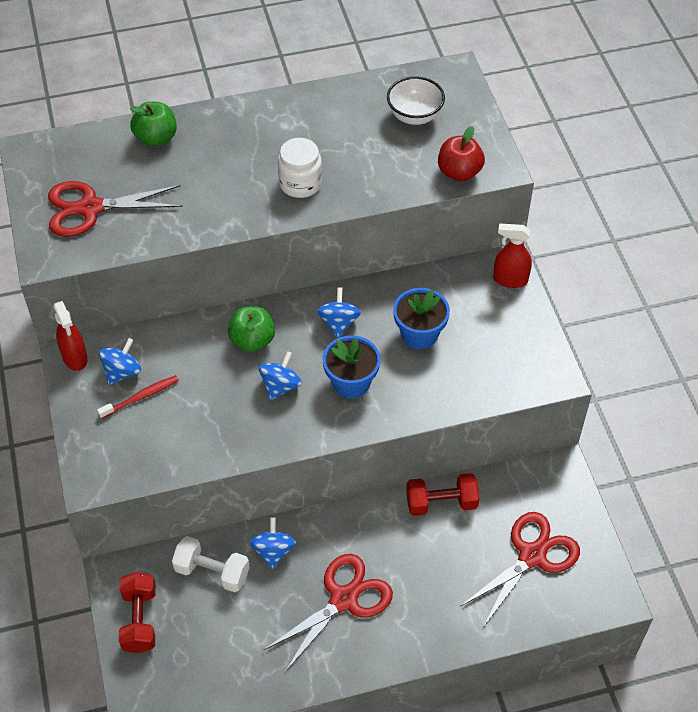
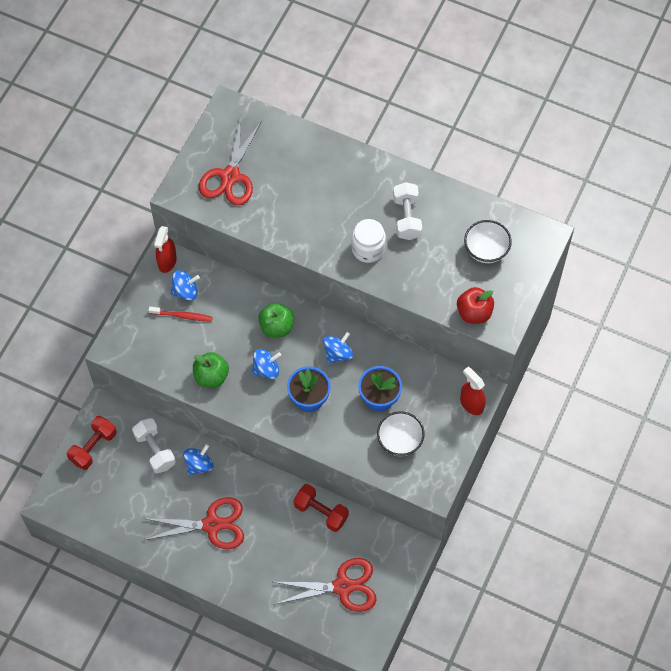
camera: 40 degrees right, 10 degrees up
red scissors [48,181,183,237] -> red scissors turned 105 degrees counterclockwise [199,117,261,205]
green apple [130,102,177,147] -> green apple moved to [193,352,229,388]
none -> white bowl [377,411,425,456]
none -> white dumbbell [393,182,422,240]

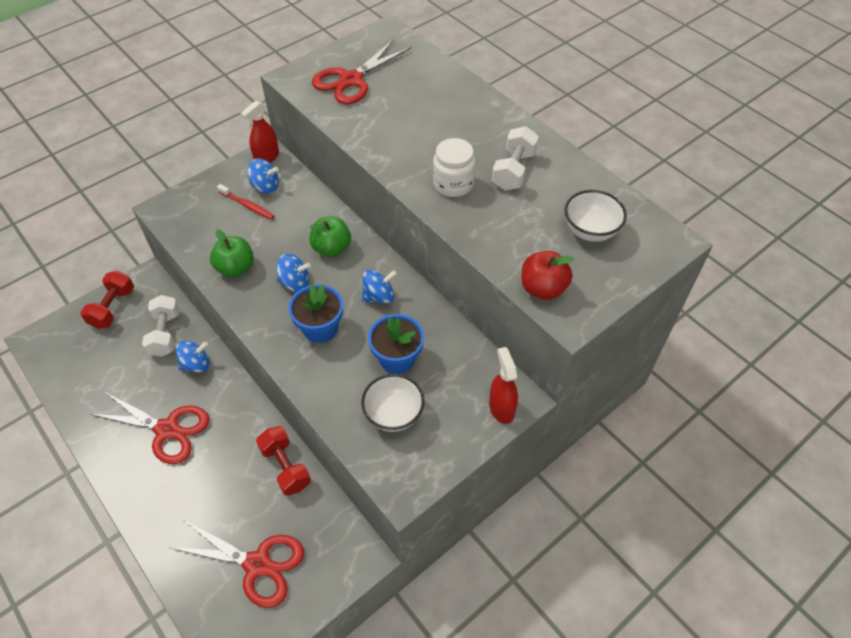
camera: 25 degrees right, 10 degrees down
red dumbbell [67,416,116,470] -> red dumbbell turned 45 degrees counterclockwise [80,270,134,329]

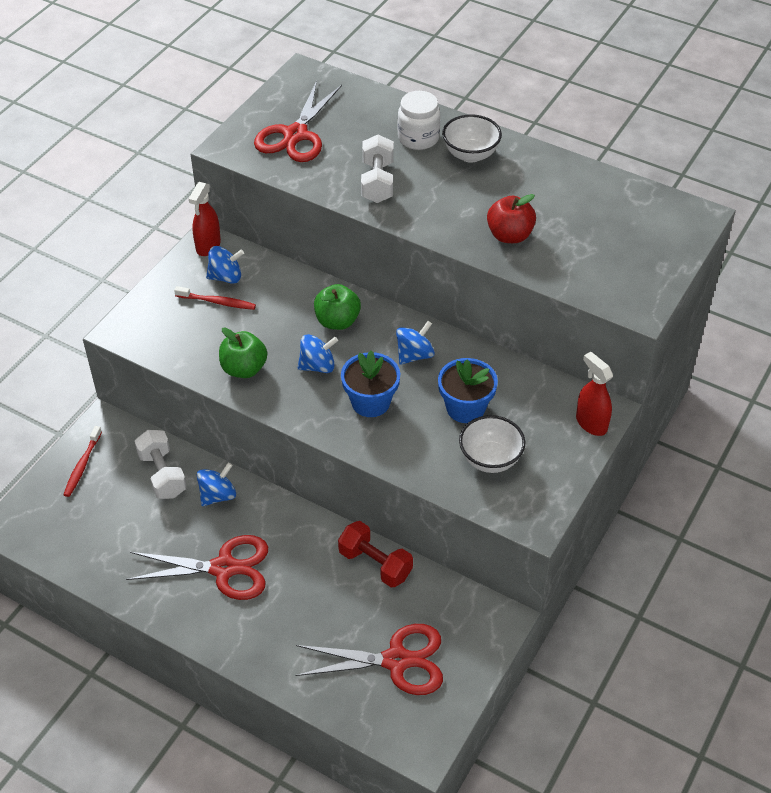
camera: 20 degrees left, 5 degrees down
red dumbbell [80,270,134,329] -> red toothbrush [63,426,102,497]
white jar [433,138,475,197] -> white jar moved to [398,91,440,150]
white dumbbell [492,126,539,190] -> white dumbbell moved to [361,134,394,203]
red apple [522,251,574,300] -> red apple moved to [487,194,536,243]
white bowl [565,190,627,242] -> white bowl moved to [442,114,502,163]

